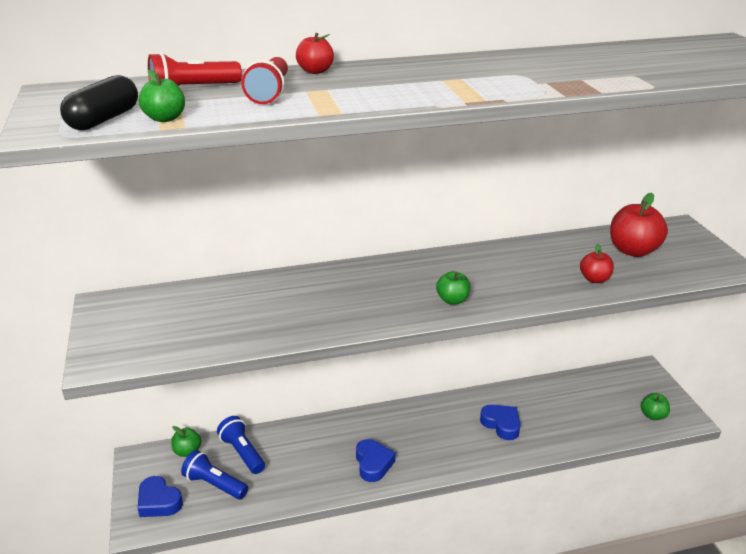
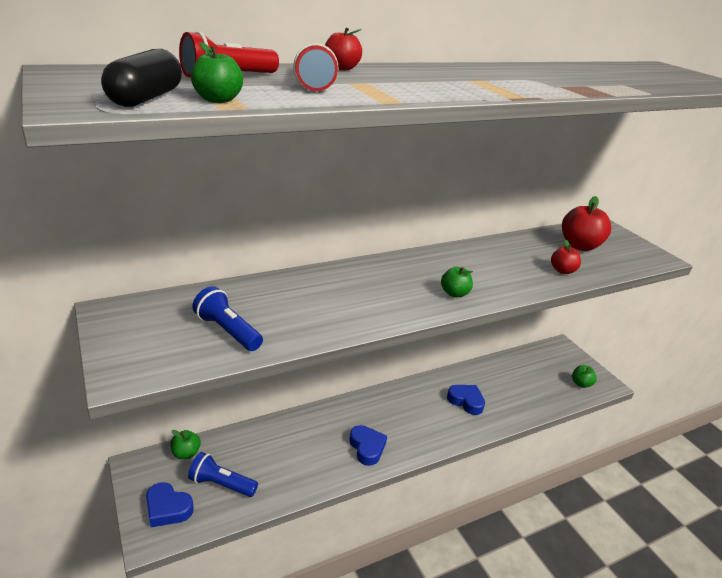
camera: 15 degrees left, 0 degrees up
blue flashlight [217,416,265,474] -> blue flashlight moved to [192,286,263,351]

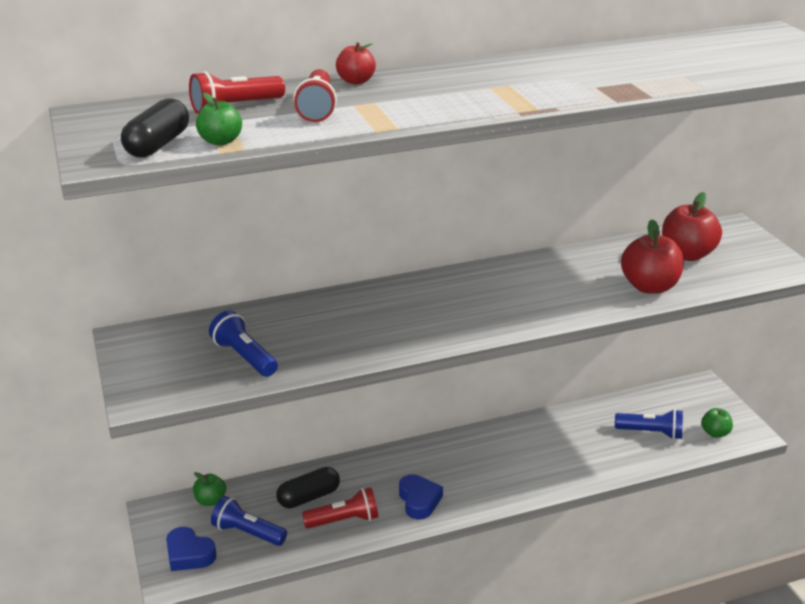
camera: 10 degrees right, 0 degrees up
green apple [441,267,473,297] -> none
blue heart [447,385,485,415] -> none
red apple [551,239,581,274] -> red apple [621,219,684,294], size x1.76
none -> black capsule [276,467,340,508]
none -> red flashlight [302,487,378,528]
none -> blue flashlight [615,409,683,440]

